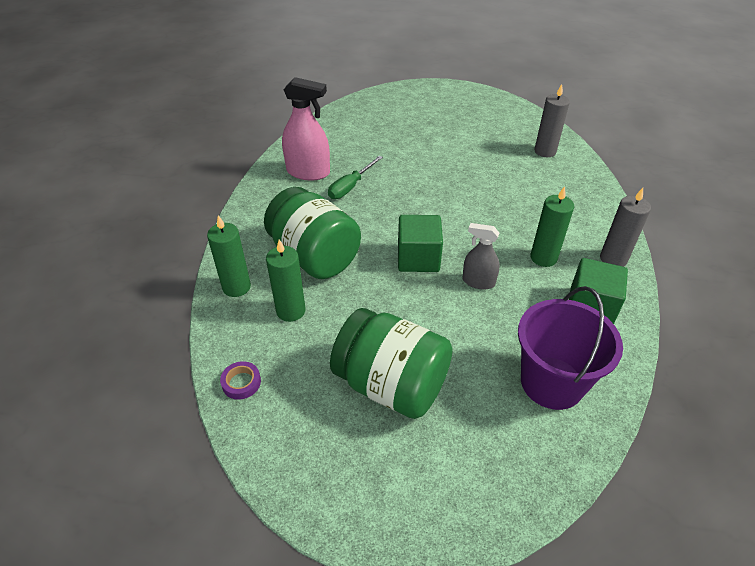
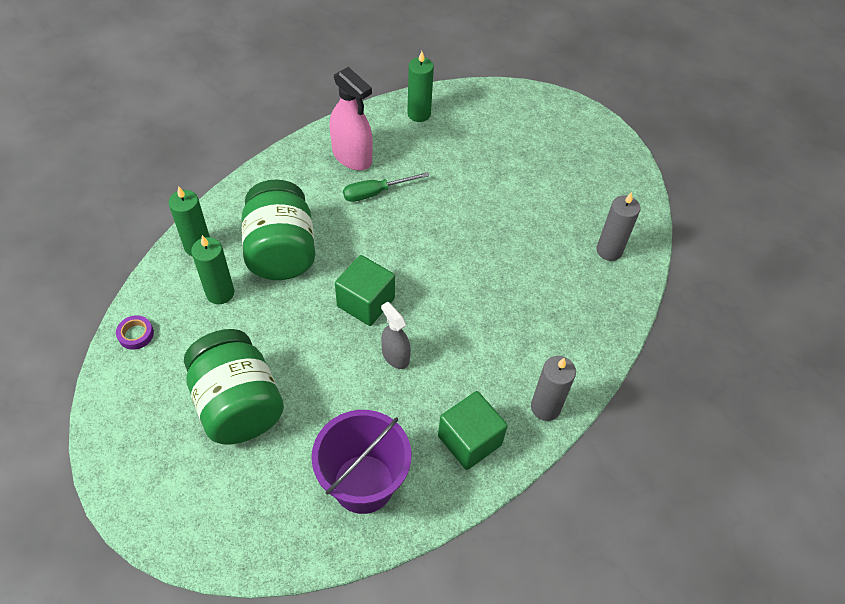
camera: 30 degrees right, 10 degrees up
green candle [530,186,574,267] -> green candle moved to [407,51,434,122]

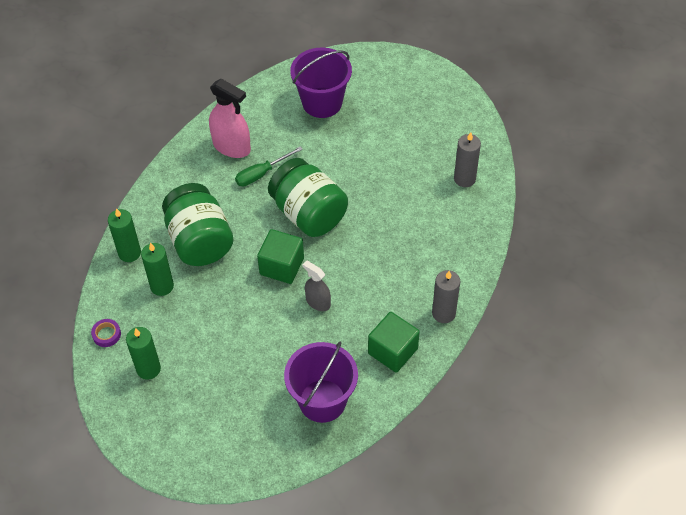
camera: 10 degrees left, 0 degrees up
green jar [184,329,284,445] -> green jar moved to [268,158,348,237]
green candle [407,51,434,122] -> green candle moved to [126,327,161,379]
none -> purple bucket [290,48,352,118]

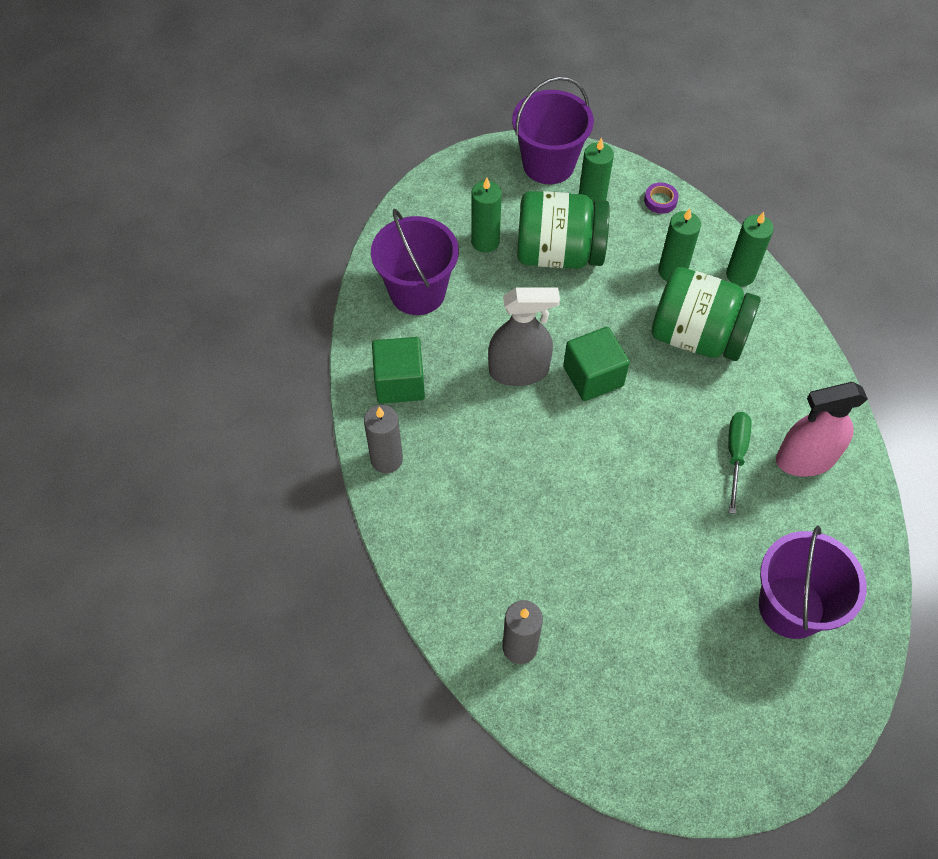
camera: 135 degrees right, 5 degrees up
green jar [268,158,348,237] -> green jar moved to [517,191,610,269]
grey spray bottle [302,260,331,311] -> grey spray bottle [488,287,560,386], size x1.65
none -> green candle [471,177,502,253]
none -> purple bucket [512,77,594,184]

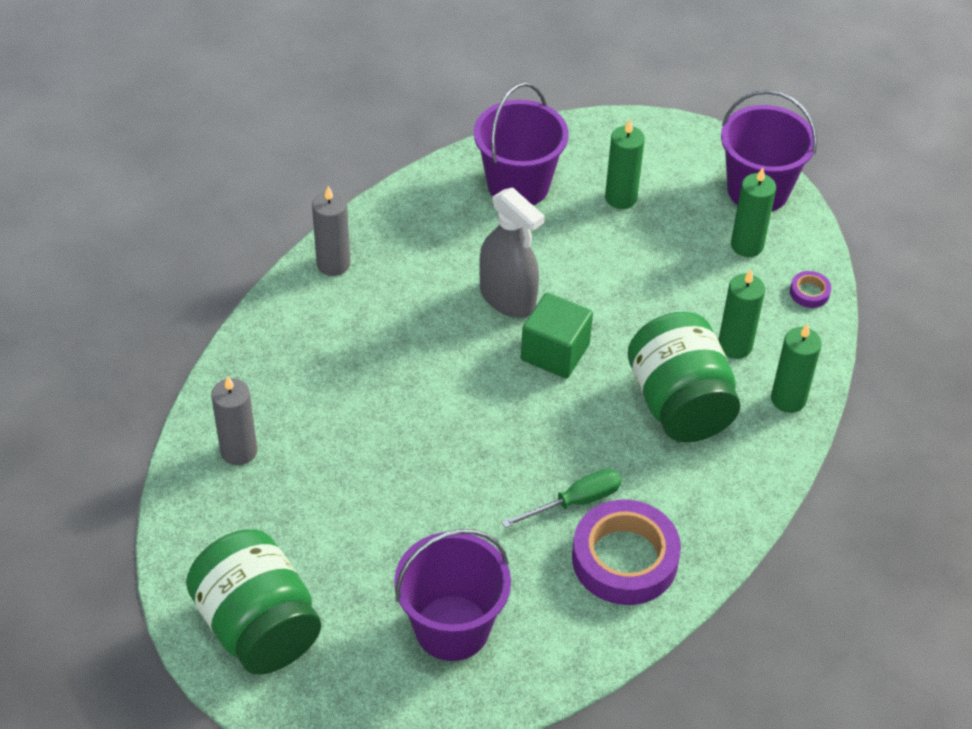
camera: 50 degrees right, 10 degrees down
green cube [372,337,425,404] -> none
green jar [517,191,610,269] -> green jar moved to [186,529,321,675]
pink spray bottle [776,382,868,477] -> purple tape [572,500,681,605]

